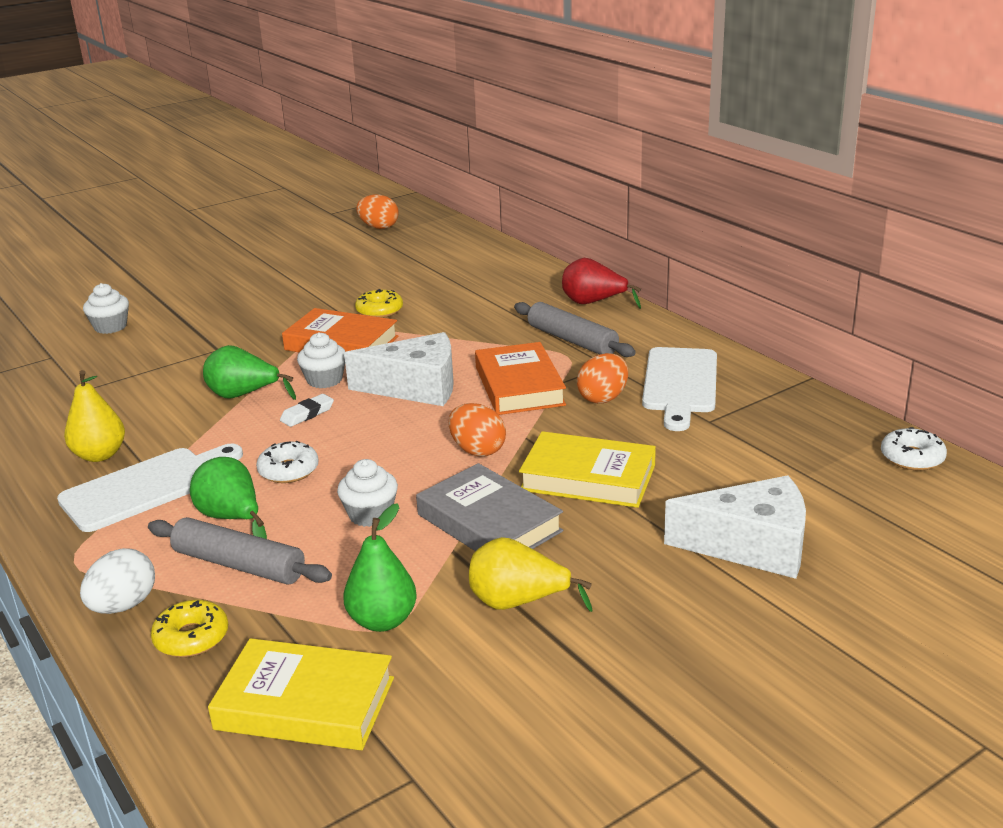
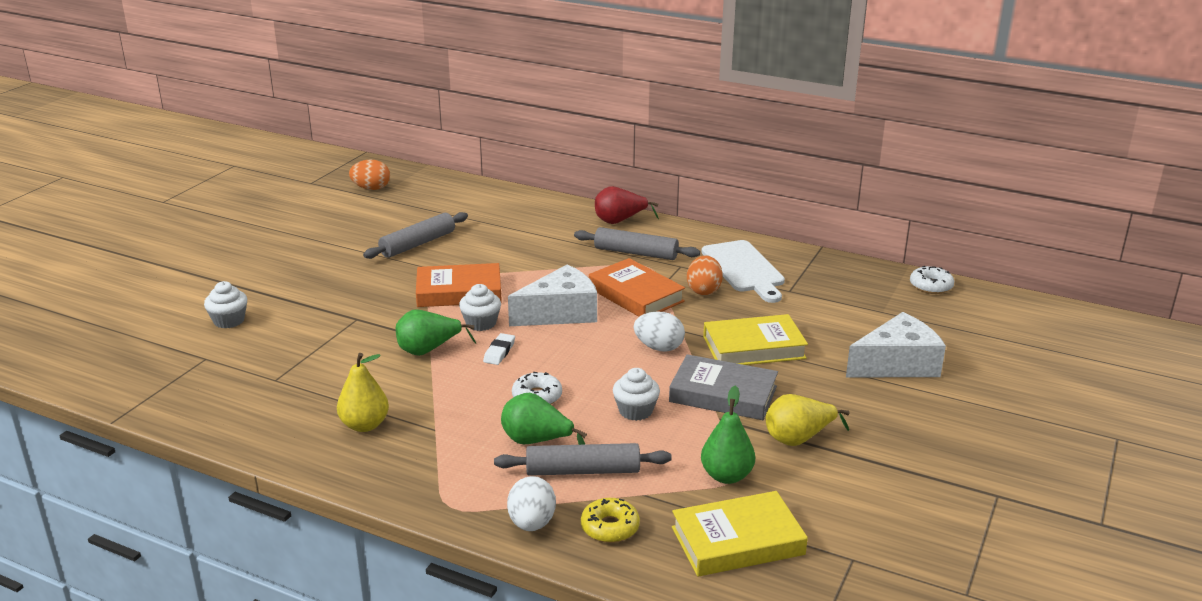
camera: 30 degrees left, 0 degrees up
white cutting board [57,444,243,532] -> none
yellow donut [355,289,403,318] -> none
orange egg [449,403,506,456] -> white egg [634,311,685,352]
none -> grey rolling pin [363,212,468,259]

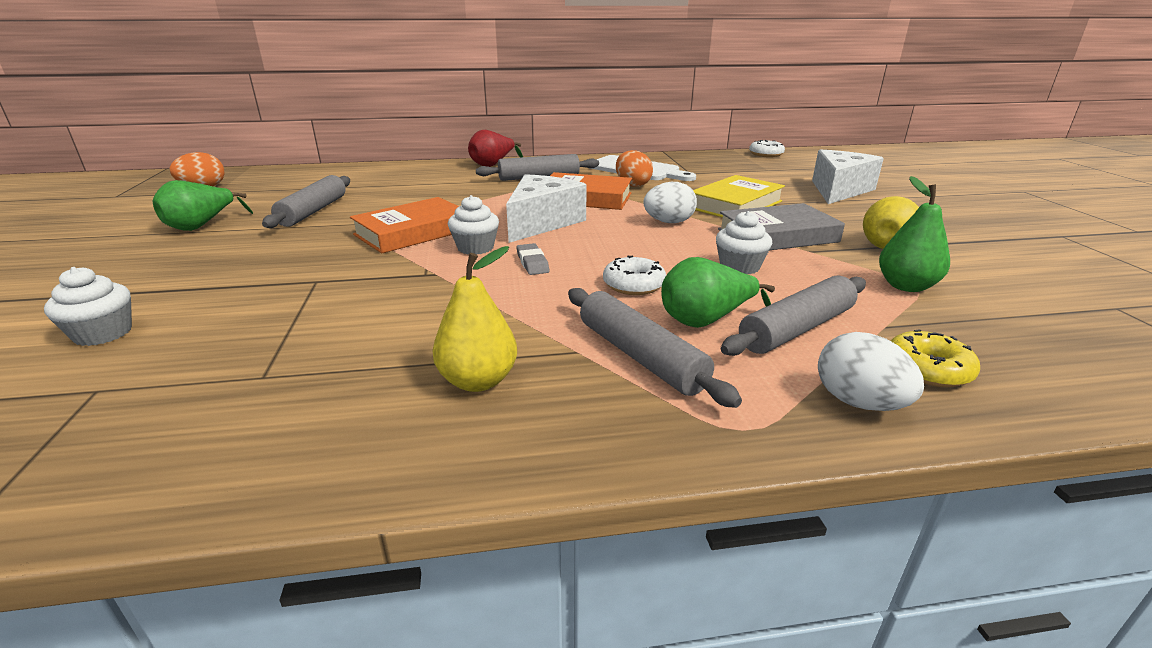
camera: 35 degrees left, 0 degrees up
green pear [396,309,476,356] -> green pear moved to [153,180,253,231]
white eraser [483,333,515,365] -> grey eraser [517,243,549,275]
yellow book [672,491,808,576] -> none
none -> grey rolling pin [568,288,742,408]

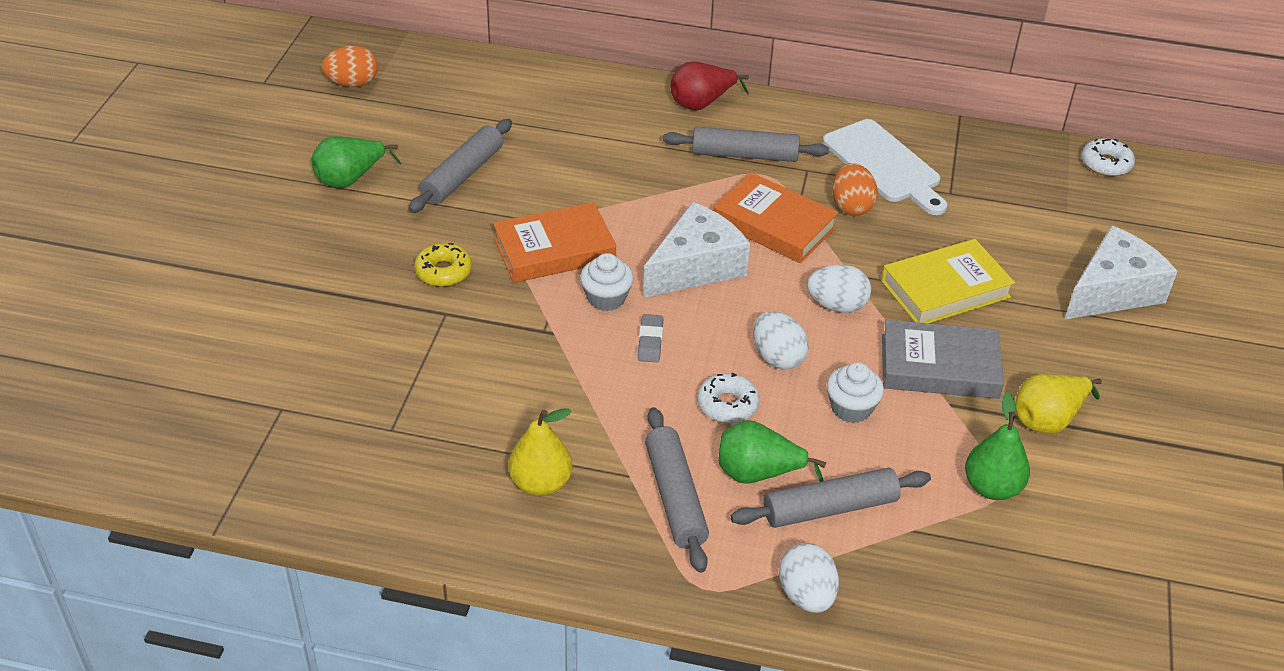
camera: 20 degrees right, 15 degrees up
white cupcake [44,267,132,346] -> none
yellow donut [891,329,980,387] -> yellow donut moved to [414,243,472,287]
none -> white egg [753,311,809,369]

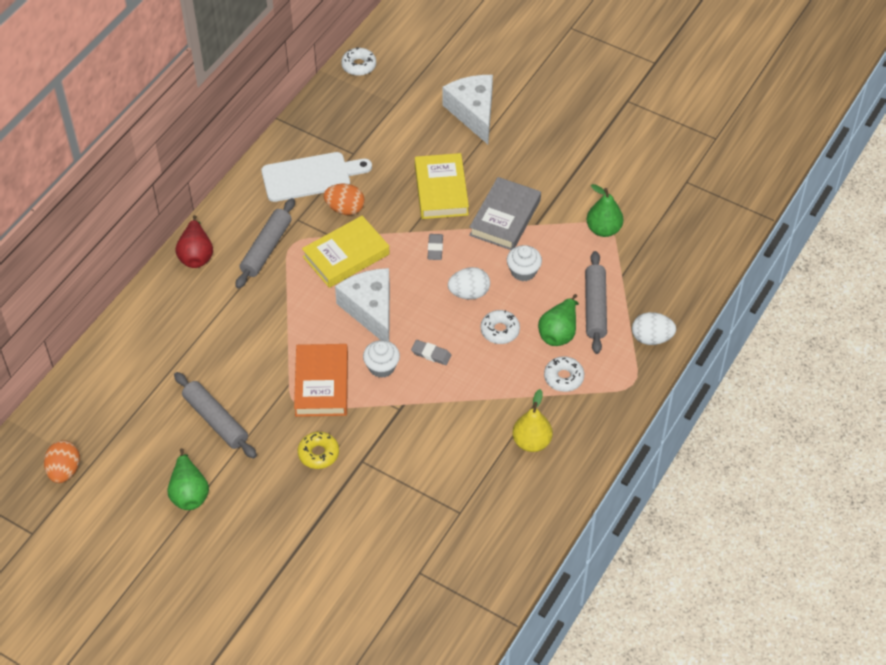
camera: 70 degrees left, 10 degrees up
grey rolling pin [645,407,709,573] -> white donut [544,356,584,392]
orange book [713,172,839,263] -> yellow book [302,216,390,288]
white egg [807,265,871,313] -> grey eraser [428,234,443,260]
yellow pear [1015,374,1102,434] -> none

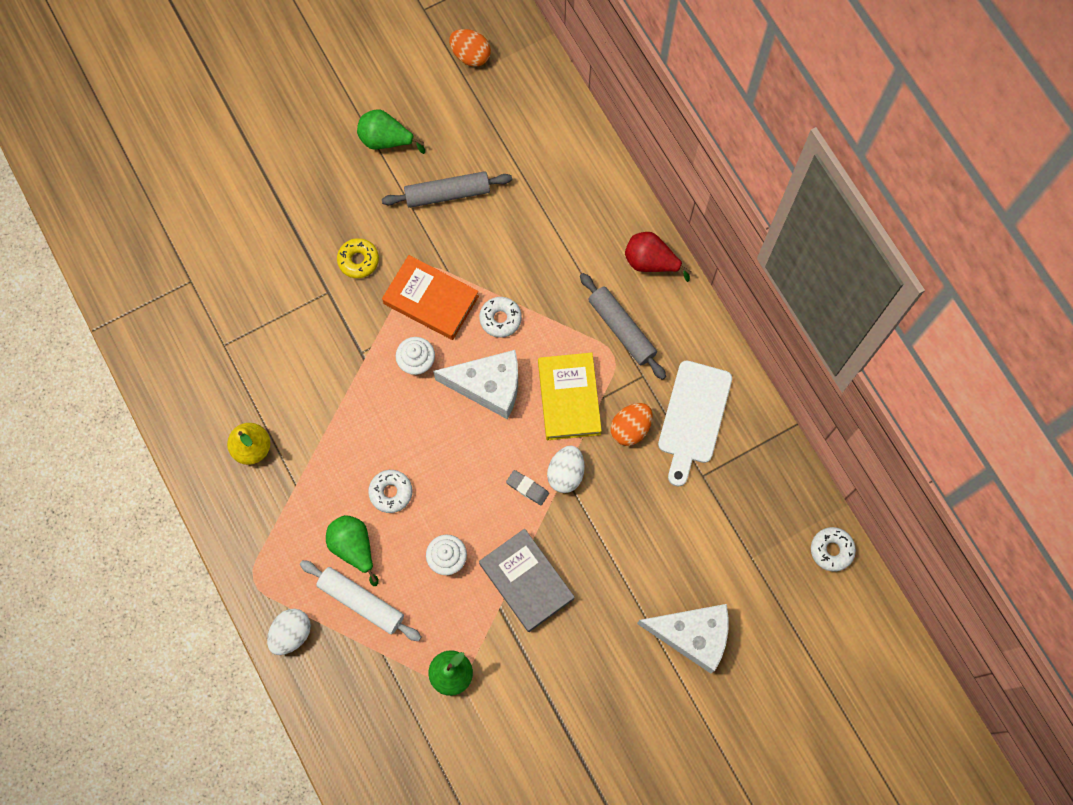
camera: 120 degrees right, 20 degrees up
grey eraser [411,340,451,365] -> none
yellow book [415,153,469,219] -> none
white egg [448,267,490,300] -> white egg moved to [547,445,585,493]
white donut [544,356,584,392] -> white donut moved to [479,297,522,338]
grey rolling pin [585,251,607,354] -> white rolling pin [300,560,421,641]

